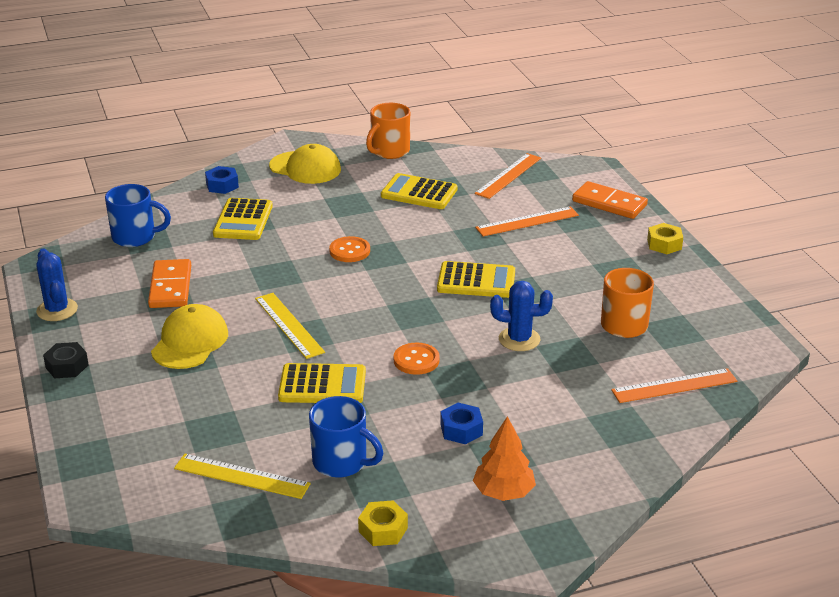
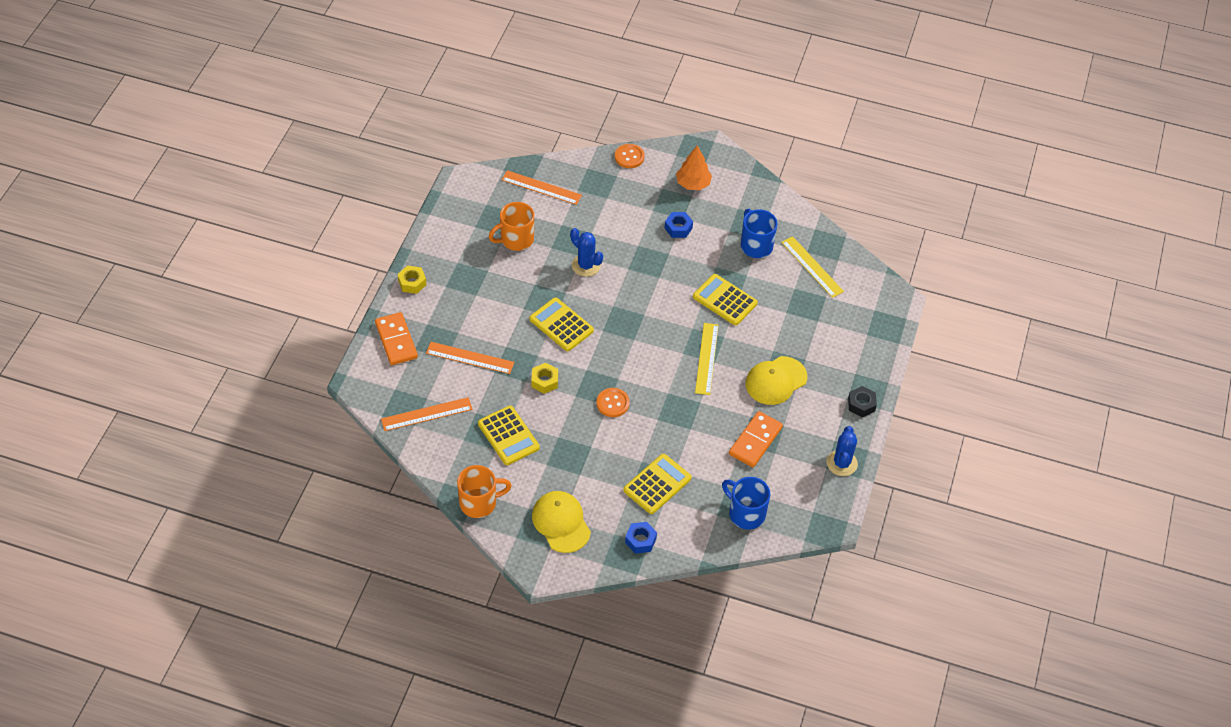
camera: 145 degrees left, 20 degrees up
yellow nut [358,500,408,546] -> yellow nut moved to [531,363,558,394]
orange button [394,343,440,375] -> orange button moved to [615,144,645,168]

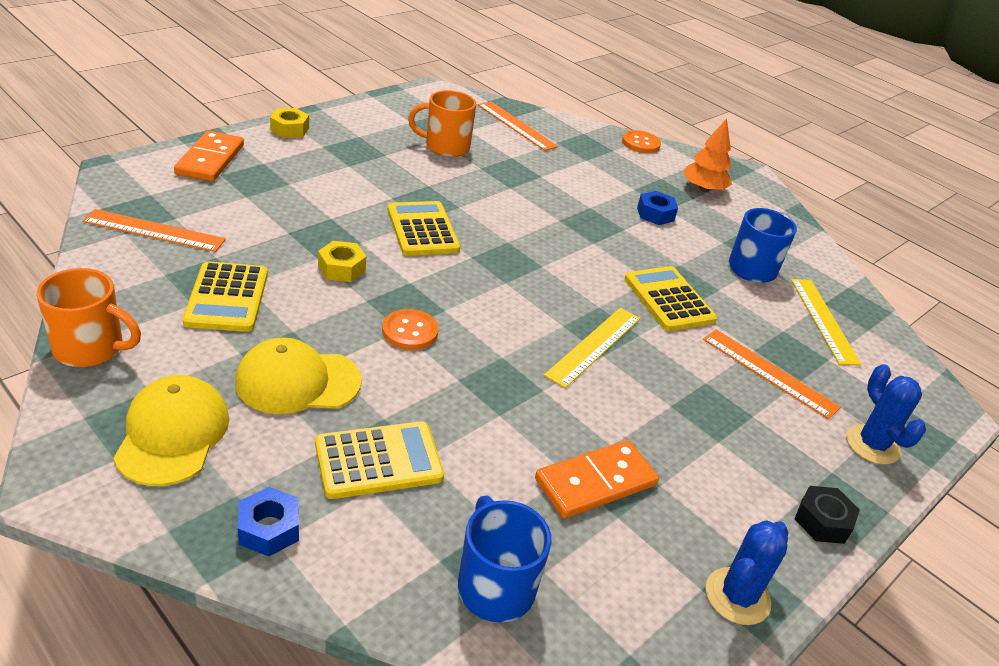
camera: 25 degrees right, 15 degrees down
orange ruler [426,342,514,374] -> orange ruler moved to [703,329,841,419]
blue cactus [570,228,603,277] -> blue cactus moved to [846,364,926,465]
yellow cap [746,356,807,405] -> yellow cap moved to [235,337,362,414]

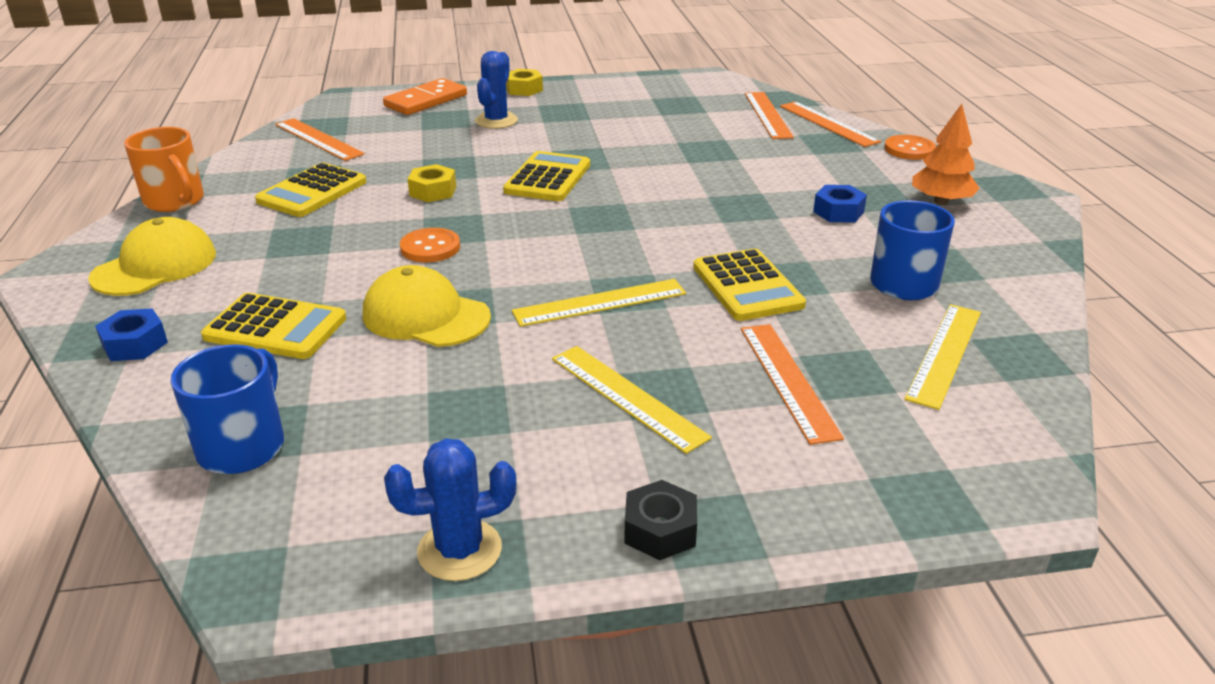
camera: 40 degrees right, 5 degrees down
yellow cap [235,337,362,414] -> yellow cap moved to [363,265,491,347]
orange mug [408,90,476,157] -> none
orange domino [535,440,659,519] -> none
yellow calculator [625,266,717,331] -> yellow calculator turned 150 degrees clockwise [693,249,806,321]
blue cactus [846,364,926,465] -> blue cactus moved to [475,51,518,129]
none -> yellow ruler [552,346,712,454]
none -> orange ruler [780,101,881,147]

